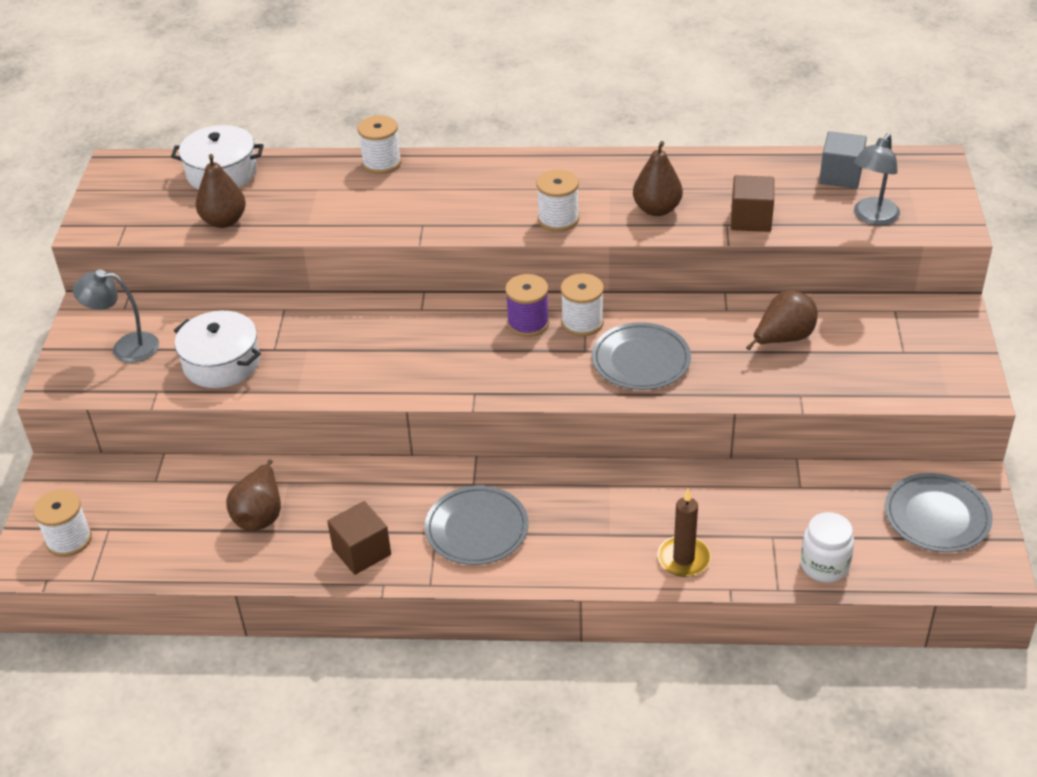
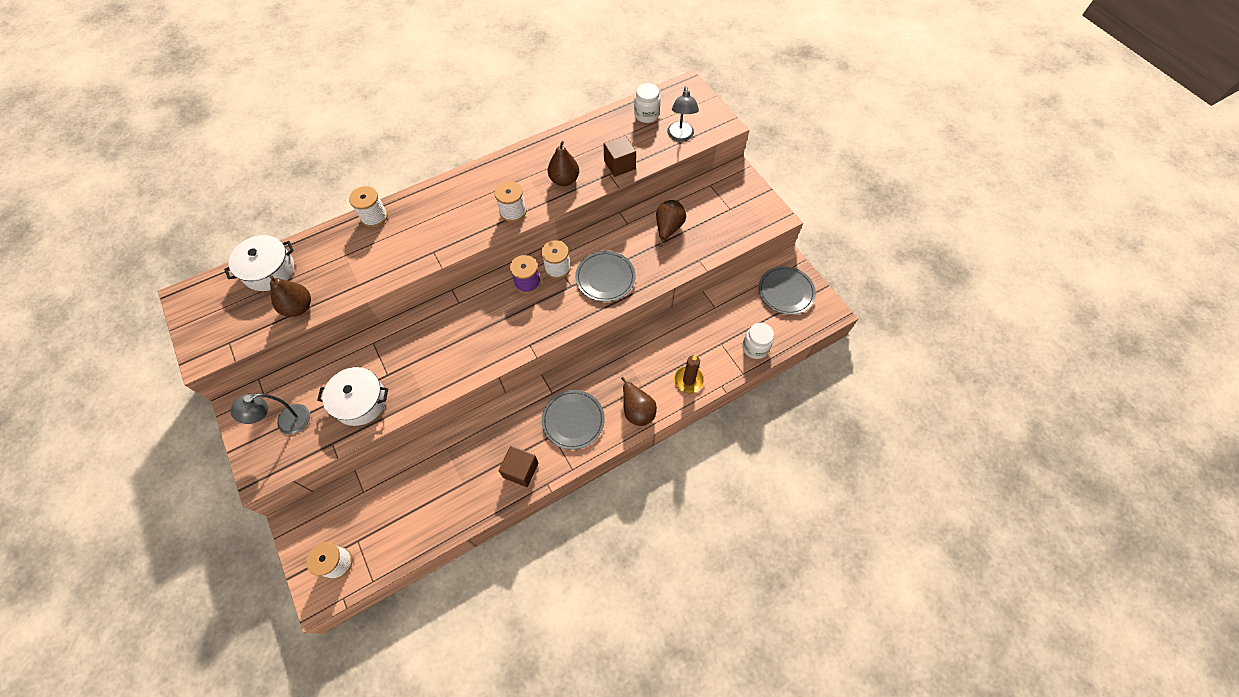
camera: 35 degrees left, 20 degrees up
brown pear [226,459,281,531] -> brown pear moved to [621,377,657,426]
grey cube [819,131,867,189] -> white jar [634,83,660,123]

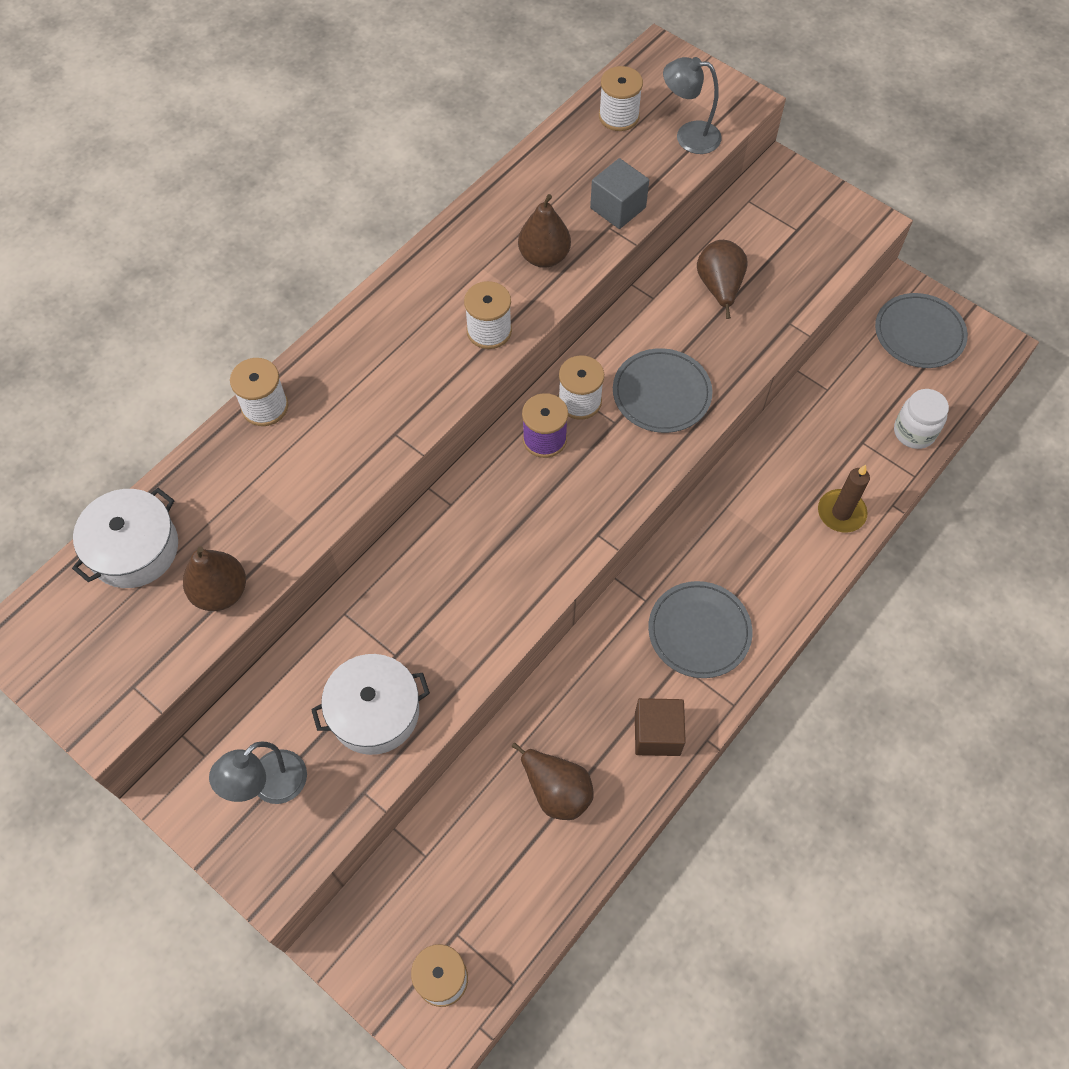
camera: 20 degrees left, 0 degrees up
brown cube [603,135,636,177] -> grey cube [590,158,649,229]
brown pear [621,377,657,426] -> brown pear moved to [512,743,594,820]
white jar [634,83,660,123] -> white spool [599,66,643,131]
grey lamp [667,86,699,142] -> grey lamp turned 120 degrees clockwise [663,57,722,154]

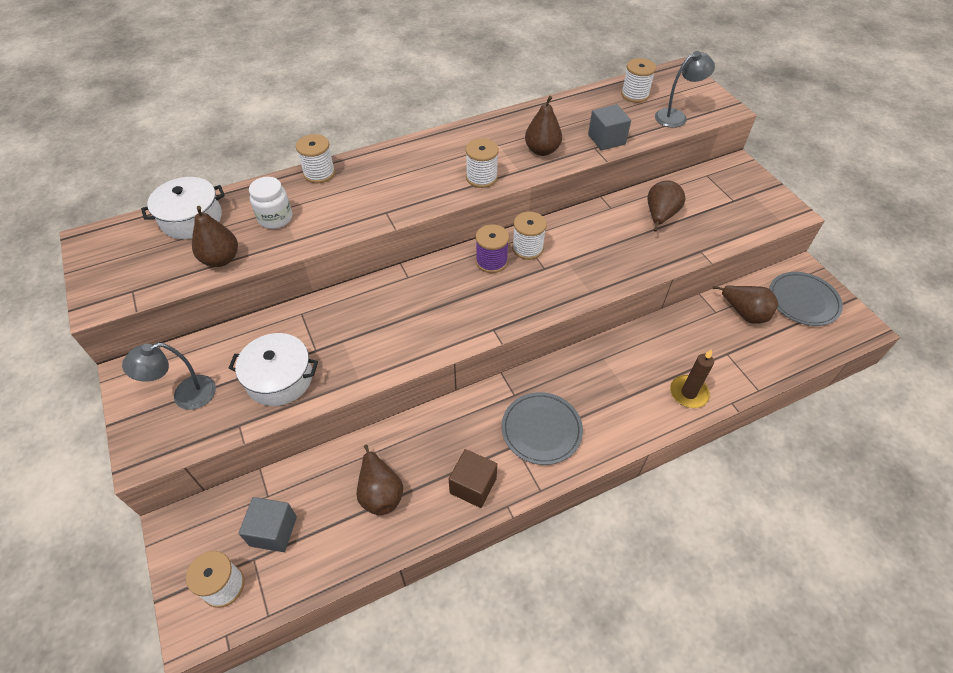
camera: 25 degrees right, 10 degrees down
grey plate [613,348,713,433] -> none
grey lamp [663,57,722,154] -> grey lamp turned 120 degrees clockwise [655,51,715,128]
white jar [894,389,949,449] -> white jar moved to [249,177,292,229]
none -> grey cube [238,497,297,552]
none -> brown pear [713,285,778,324]

